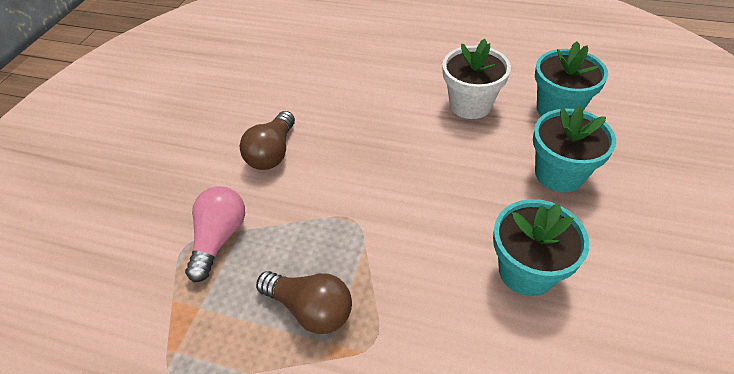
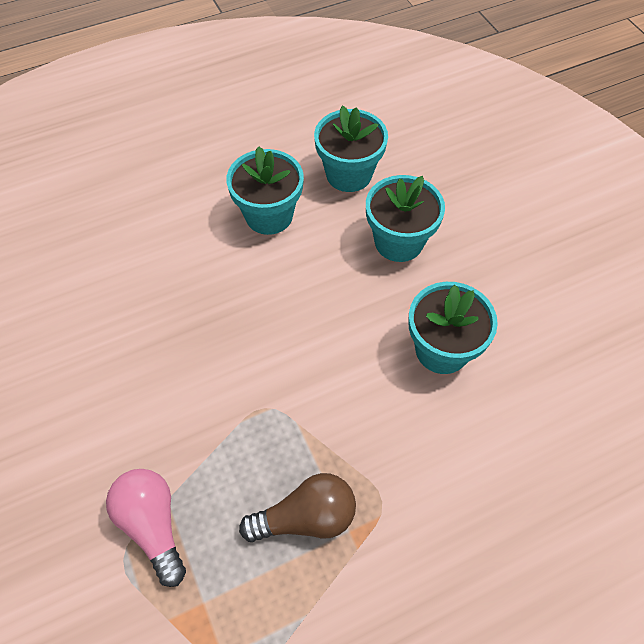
camera: 45 degrees left, 10 degrees up
brown light bulb [240,111,295,170] -> none
white flower pot [442,39,511,119] -> turquoise flower pot [226,146,304,235]

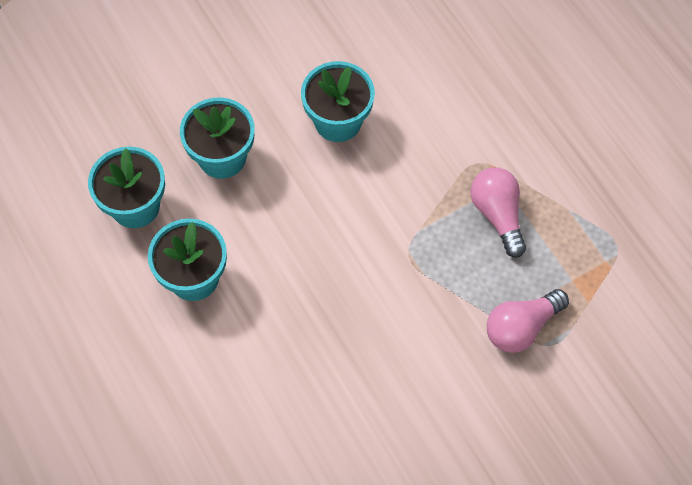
camera: 95 degrees left, 5 degrees up
brown light bulb [239,473,356,542] -> pink light bulb [471,167,526,258]

